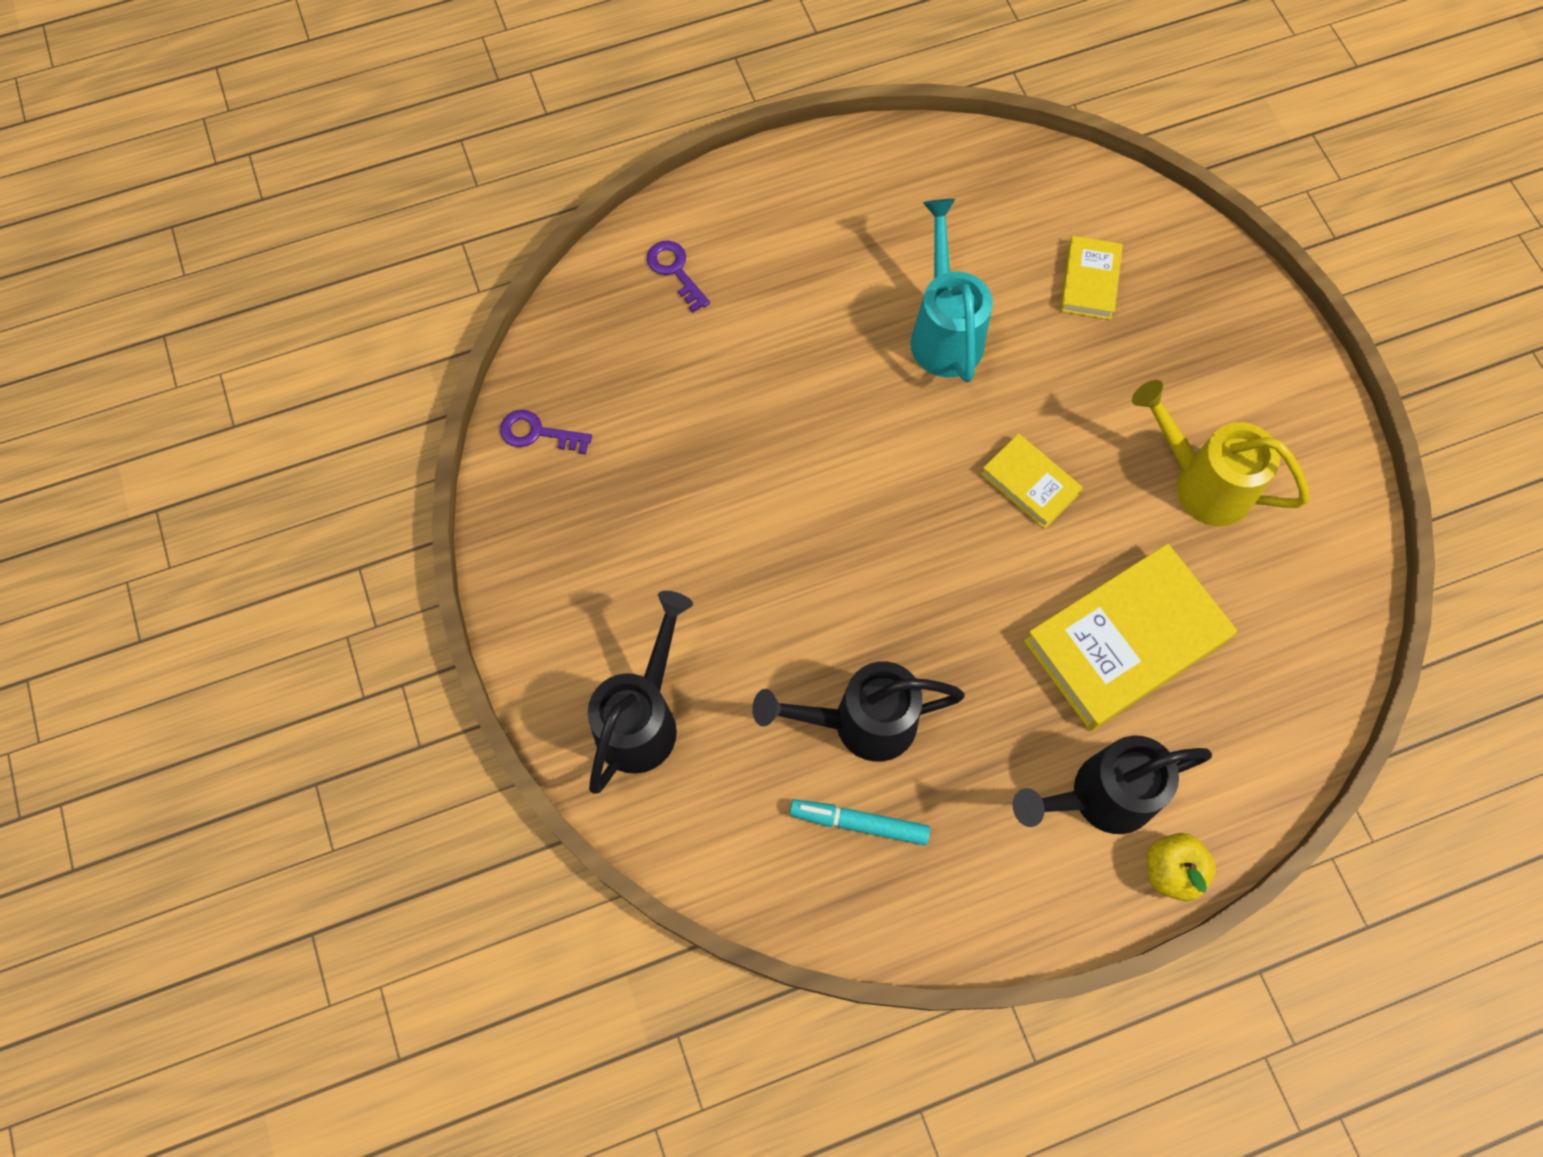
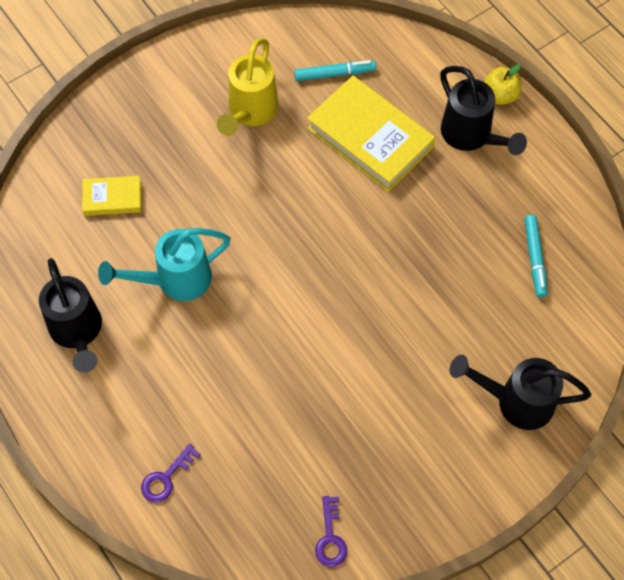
camera: 105 degrees left, 5 degrees down
black watering can [752,661,965,762] -> black watering can moved to [39,258,102,373]
yellow book [981,434,1083,529] -> none
none -> turquoise marker [294,60,376,81]

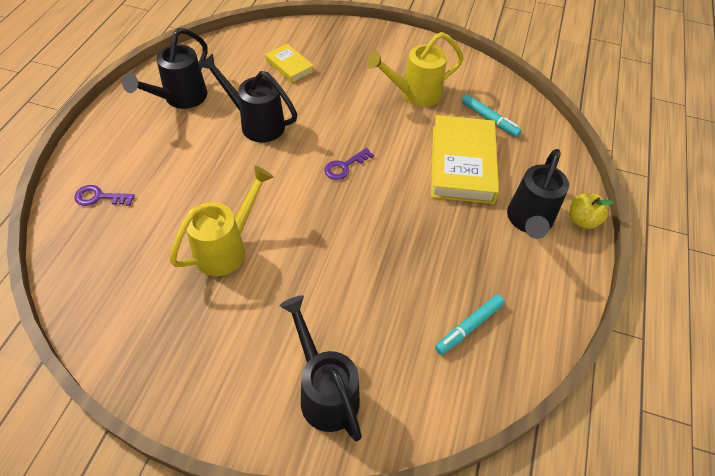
camera: 50 degrees right, 10 degrees down
turquoise watering can [98,228,231,301] -> black watering can [199,54,297,142]
purple key [315,496,348,567] -> purple key moved to [324,148,374,180]
none -> yellow watering can [169,166,274,276]

